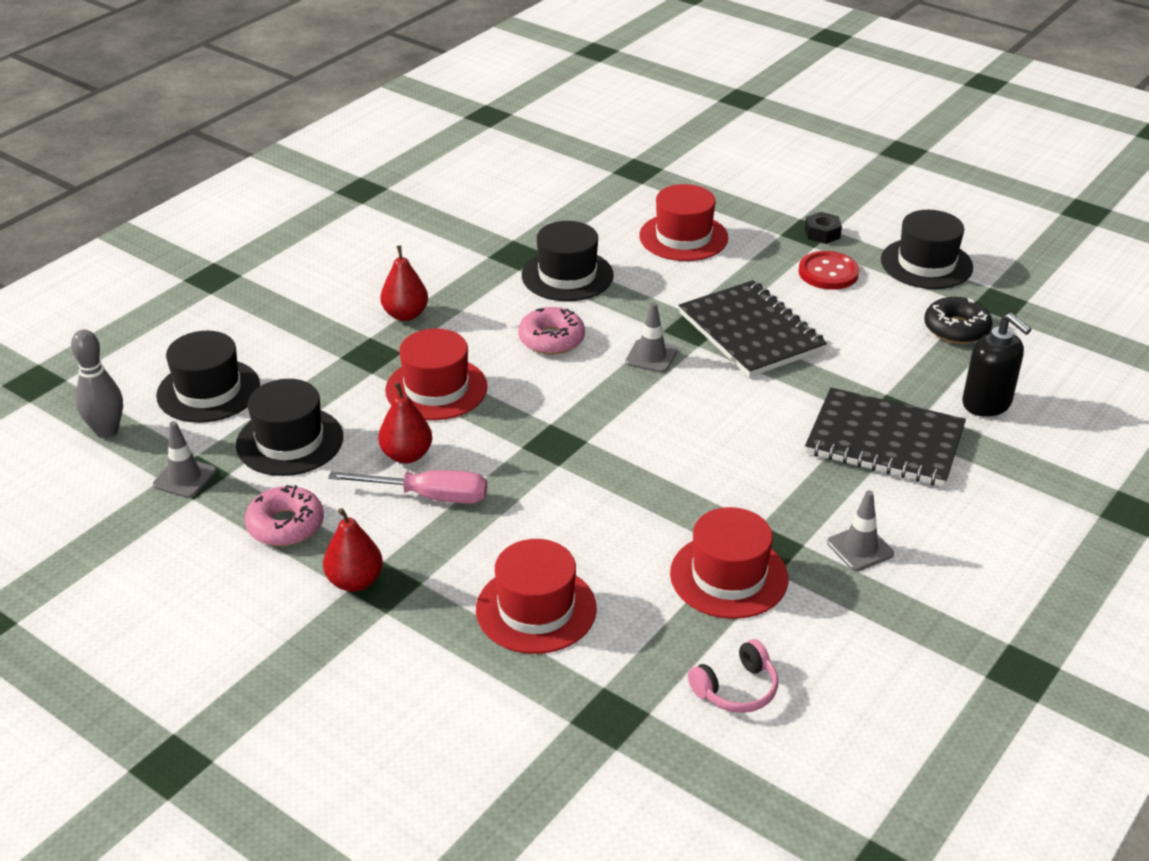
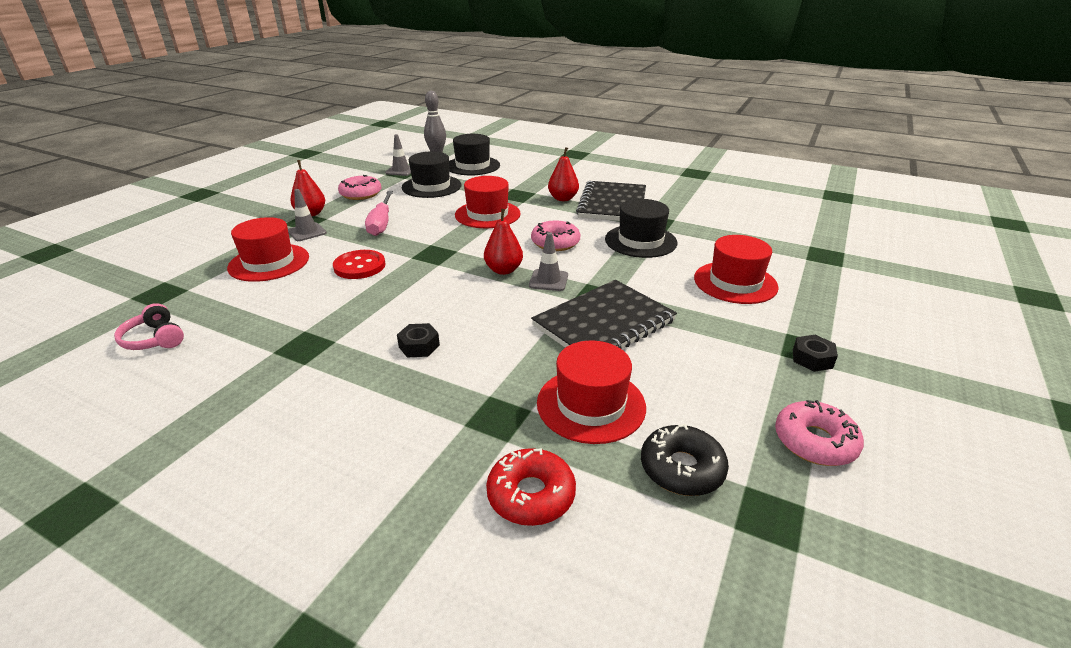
camera: 80 degrees right, 5 degrees down
red pear [378,382,432,463] -> red pear moved to [484,209,523,275]
red hat [670,507,788,619] -> red hat moved to [537,340,646,444]
red button [799,251,860,290] -> red button moved to [333,250,385,279]
black notebook [805,387,966,487] -> black notebook moved to [576,181,646,221]
grey traffic cone [827,490,894,571] -> grey traffic cone moved to [288,189,327,241]
black hat [881,210,973,289] -> pink donut [775,400,864,466]
black soap dispenser [962,313,1032,417] -> red donut [486,448,576,526]
none -> black nut [397,323,440,358]

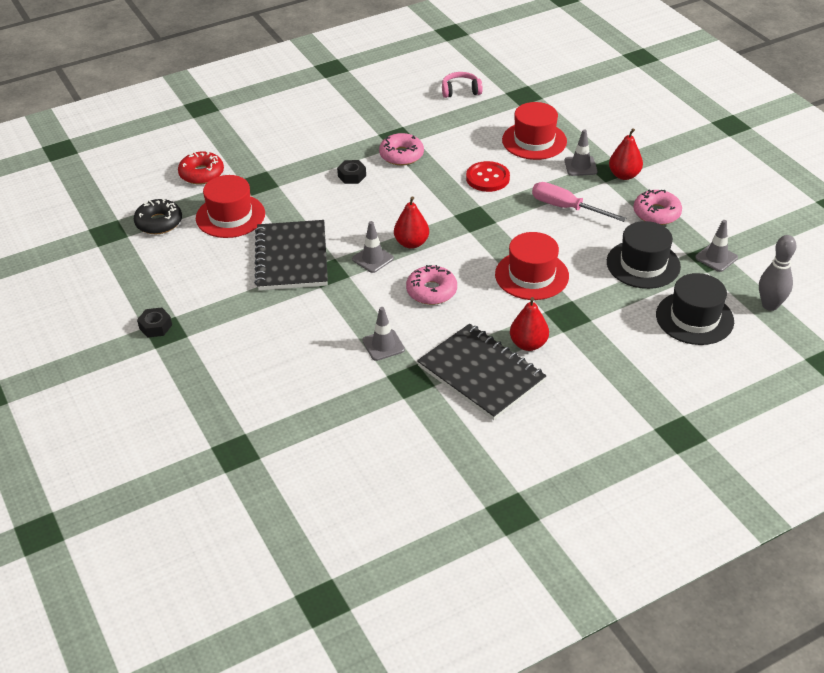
camera: 125 degrees right, 10 degrees up
black hat [605,199,677,258] -> grey traffic cone [362,307,405,361]
red hat [694,235,779,304] -> none
pink donut [775,400,864,466] -> pink donut moved to [379,133,424,165]

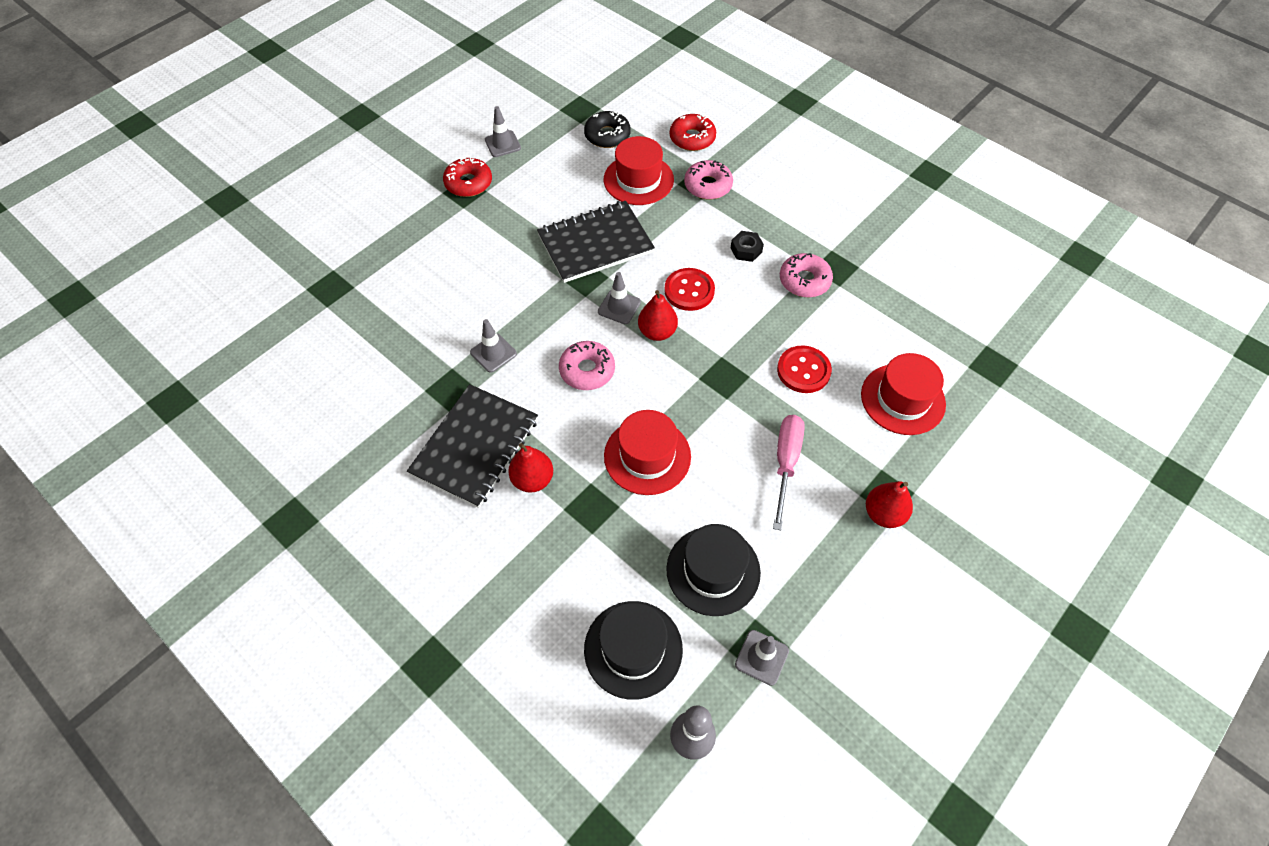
camera: 70 degrees right, 15 degrees up
black nut [137,307,172,338] -> red donut [443,157,492,197]
pink headphones [442,72,483,98] -> none
grey traffic cone [564,129,597,176] -> grey traffic cone moved to [485,106,521,157]
pink donut [634,190,682,225] -> pink donut moved to [684,160,733,200]
none -> red button [664,268,715,311]

